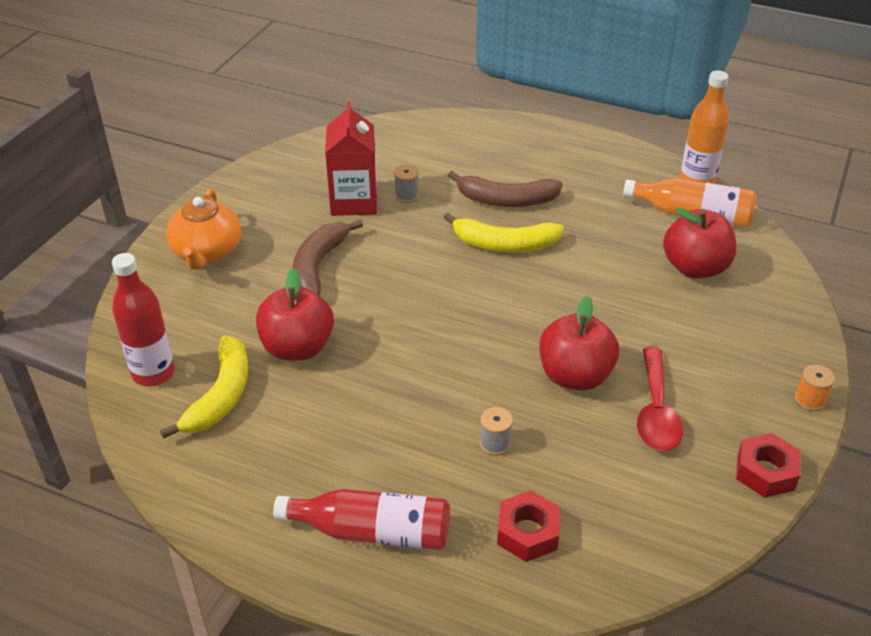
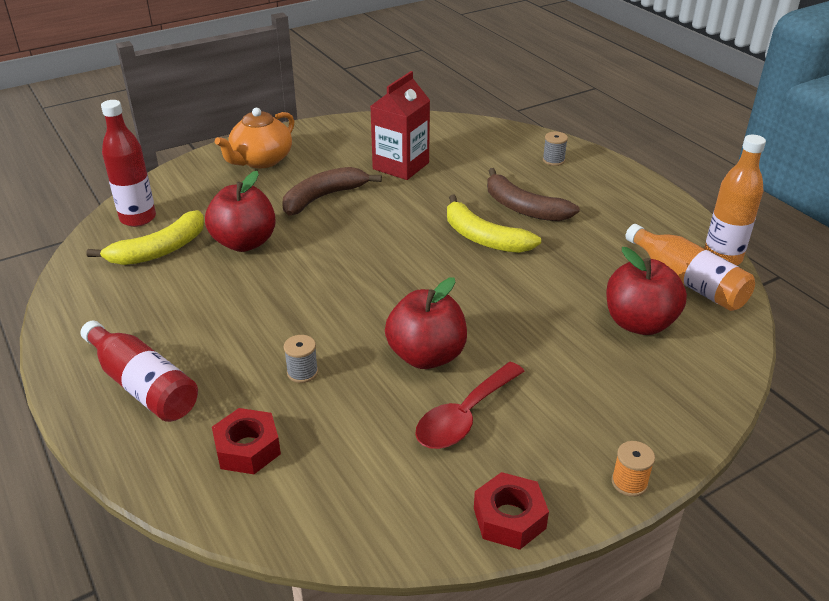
camera: 35 degrees right, 5 degrees down
grey spool [394,164,419,203] -> grey spool moved to [543,132,568,166]

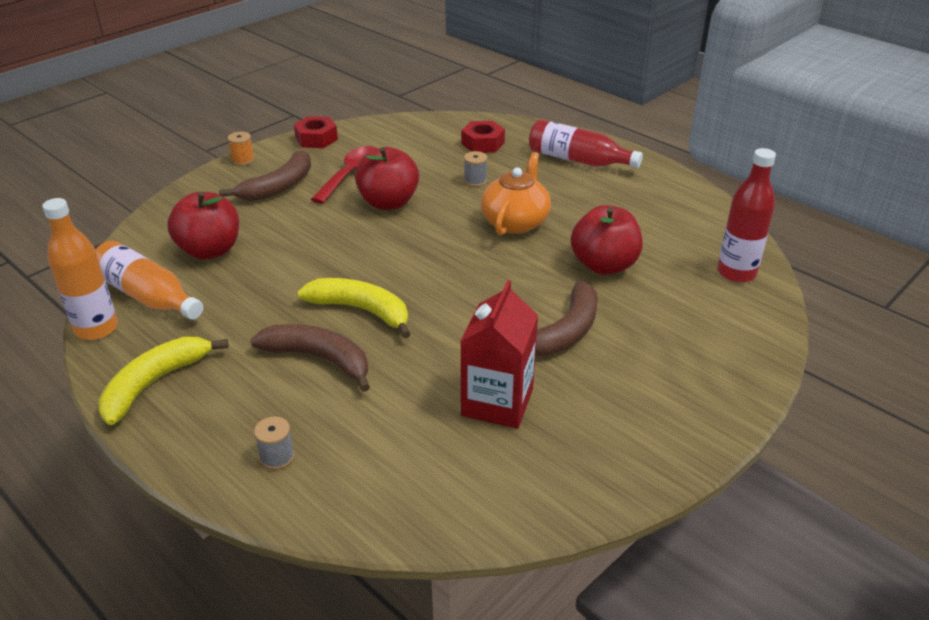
camera: 165 degrees right, 0 degrees up
yellow banana [86,210,204,265] -> yellow banana moved to [98,337,229,425]
orange teapot [215,108,294,168] -> orange teapot moved to [481,152,551,236]
none -> brown banana [219,150,311,201]

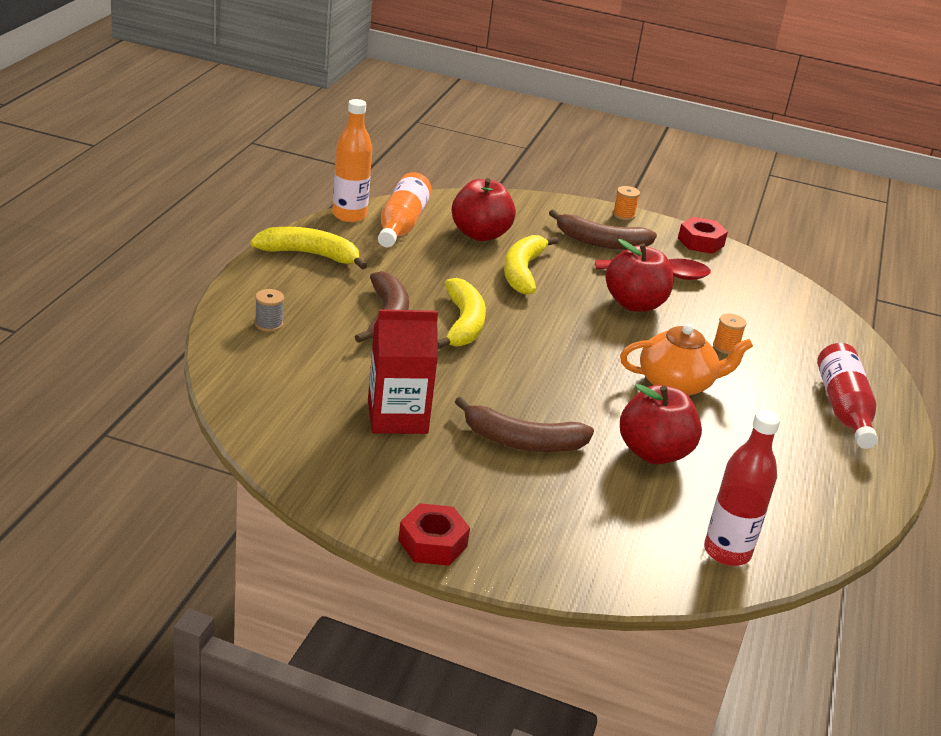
camera: 60 degrees right, 5 degrees down
red nut [461,121,505,153] -> red nut moved to [398,503,470,566]
grey spool [464,151,487,187] -> orange spool [713,313,746,354]
none -> yellow banana [504,235,559,295]

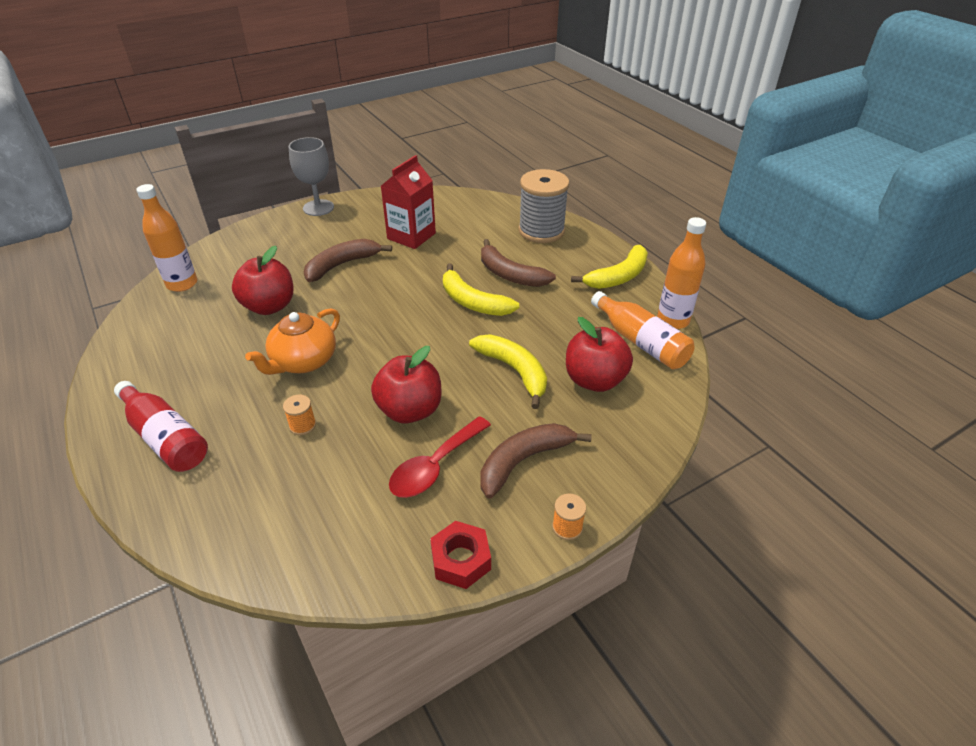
camera: 135 degrees right, 10 degrees up
grey spool [255,289,284,332] -> grey spool [518,169,569,243], size x2.45
red nut [398,503,470,566] -> grey goblet [289,137,334,216]
red bottle [704,410,780,566] -> orange bottle [136,184,197,292]

